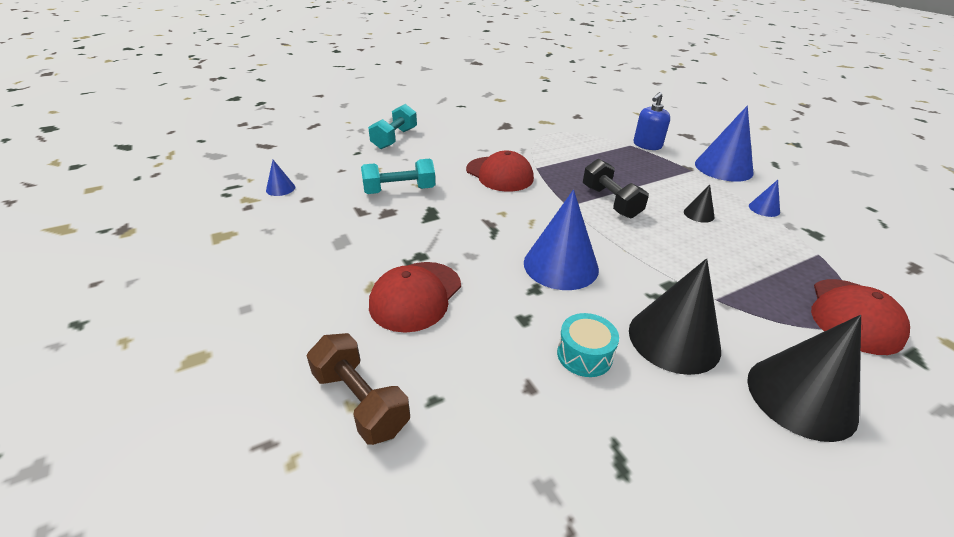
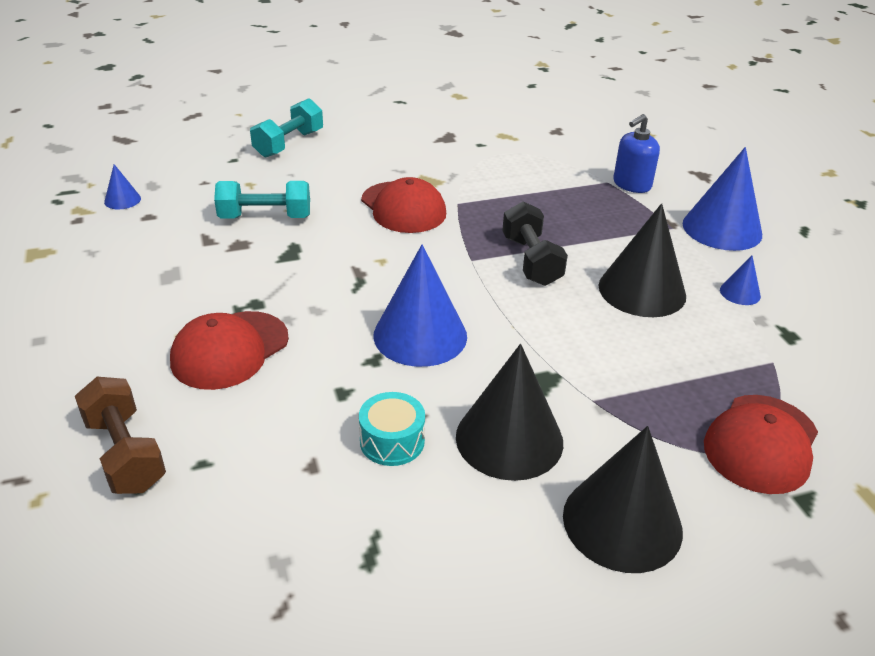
camera: 10 degrees right, 0 degrees up
black cone [684,185,714,223] -> black cone [598,203,686,317], size x2.18

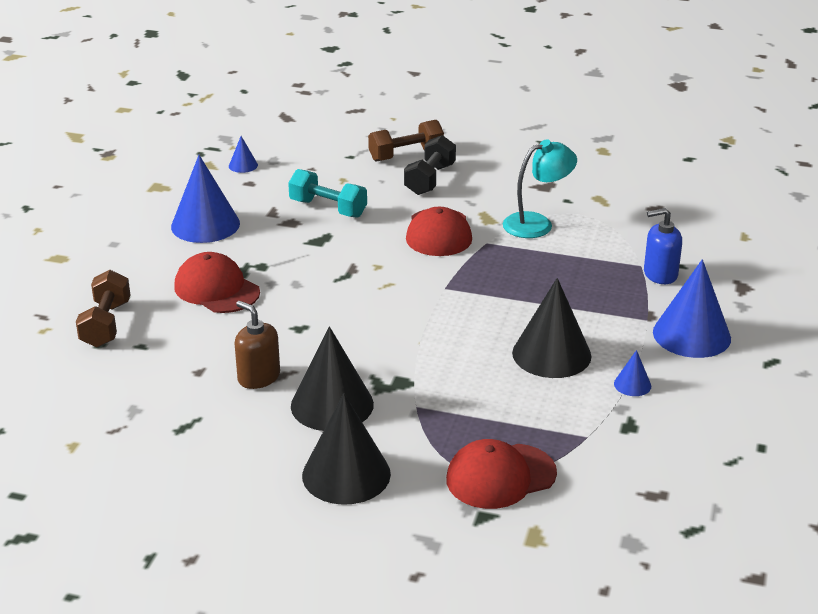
camera: 35 degrees right, 5 degrees down
red cap [170,311,289,390] -> red cap turned 60 degrees clockwise [174,252,260,313]
turquoise dumbbell [250,98,323,158] -> brown dumbbell [368,120,444,162]
turquoise drum [359,392,425,466] -> brown soap dispenser [235,301,280,389]
blue cone [374,245,467,367] -> blue cone moved to [171,155,240,243]
black dumbbell [502,201,568,286] -> black dumbbell moved to [404,135,456,195]
none -> turquoise lamp [503,139,577,238]

